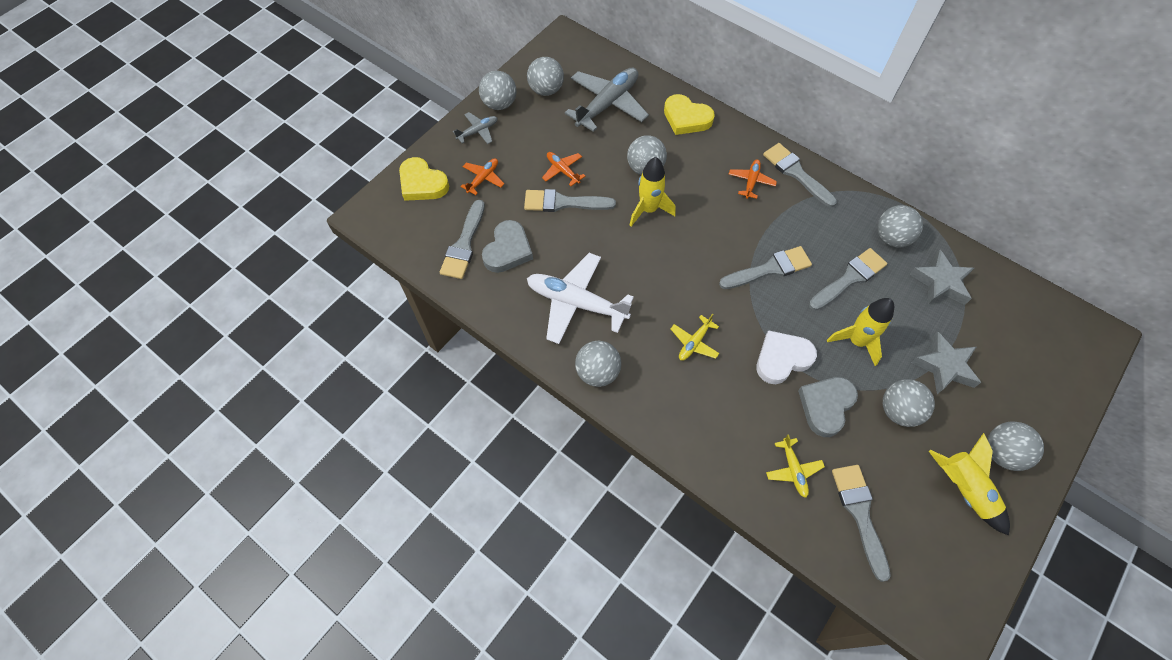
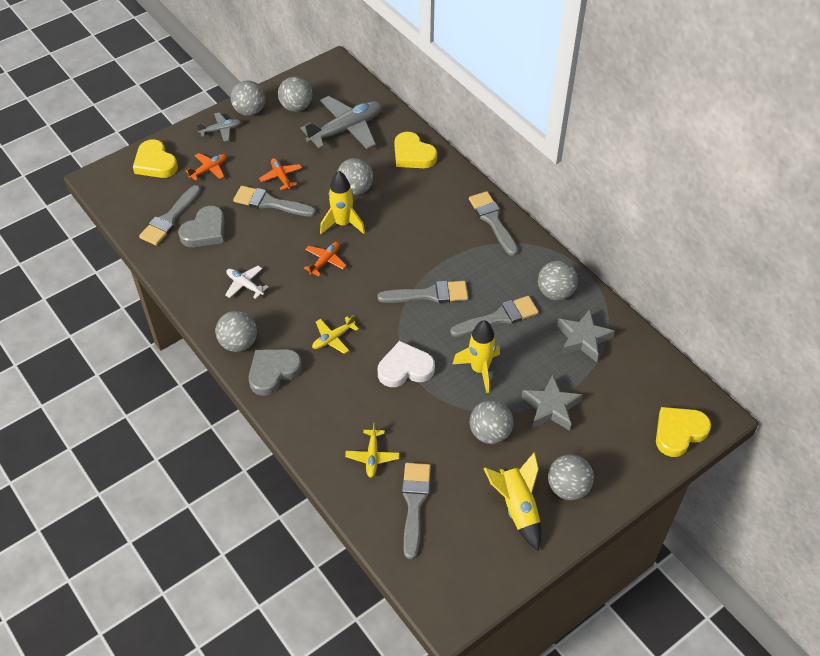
camera: 15 degrees right, 10 degrees down
white plane [527,253,634,344] -> white plane [225,266,268,299], size x0.50
orange plane [729,159,777,199] -> orange plane moved to [304,242,347,276]
grey heart [798,377,858,437] -> grey heart moved to [249,349,302,396]
none -> yellow heart [656,407,711,457]

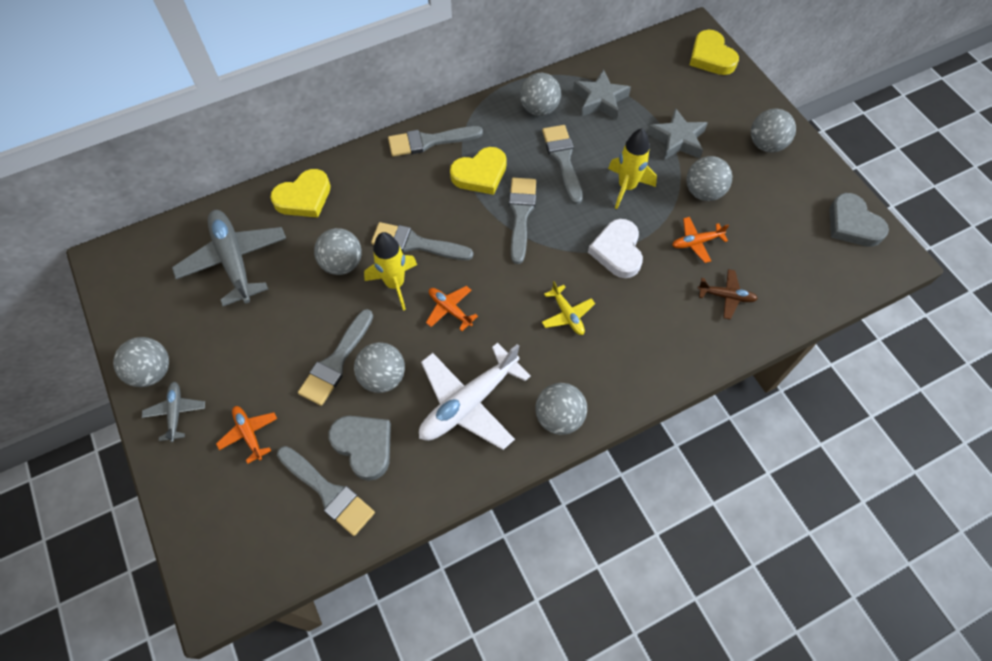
camera: 80 degrees left, 10 degrees up
yellow heart [133,139,178,178] -> yellow heart moved to [450,147,507,195]
white plane [225,266,268,299] -> white plane [419,343,531,450], size x2.02
grey heart [249,349,302,396] -> grey heart moved to [830,193,889,247]
orange plane [259,158,302,190] -> orange plane moved to [672,217,729,263]
grey ball [278,77,312,112] -> grey ball moved to [354,342,405,393]
yellow plane [345,422,399,478] -> brown plane [697,269,758,320]
grey brush [402,463,431,559] -> grey brush moved to [371,222,473,260]
yellow rocket [483,452,541,551] -> none

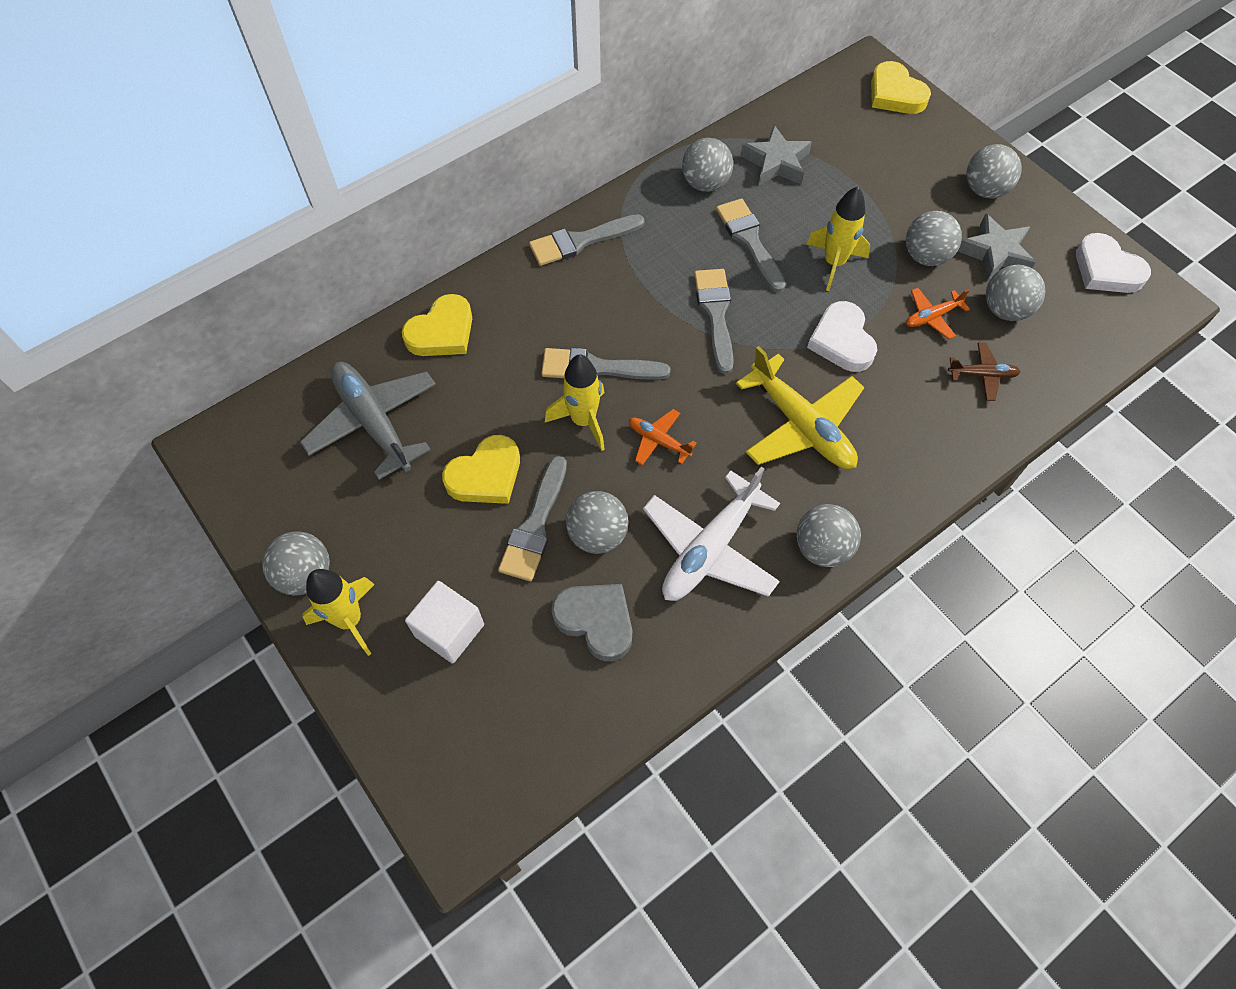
camera: 10 degrees left, 0 degrees up
grey plane [142,382,205,442] -> yellow rocket [302,569,375,656]
orange plane [216,406,277,464] -> white cube [405,581,484,664]
grey brush [277,446,375,536] -> none
grey ball [314,228,362,275] -> grey ball moved to [986,265,1045,321]
yellow heart [450,147,507,195] -> yellow heart moved to [442,435,520,504]
yellow plane [542,281,595,335] -> yellow plane [736,346,864,469], size x2.02
grey star [648,108,708,160] -> grey star moved to [958,213,1036,281]
grey heart [830,193,889,247] -> white heart [1076,233,1151,293]

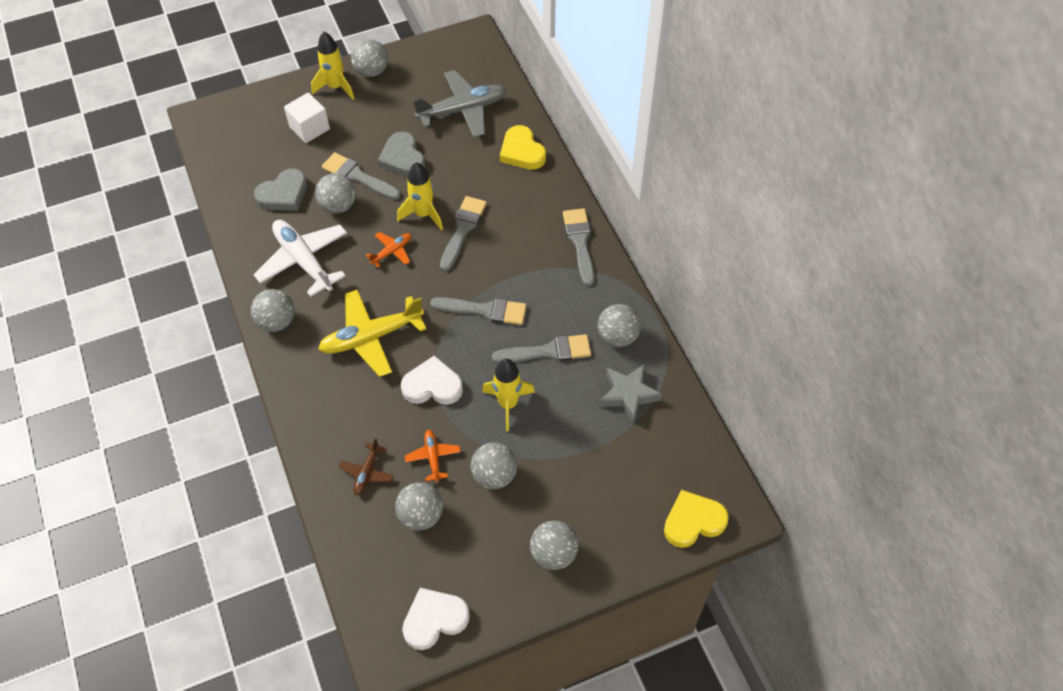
camera: 105 degrees right, 5 degrees down
yellow heart [442,435,520,504] -> grey heart [378,132,425,177]
grey star [958,213,1036,281] -> none

